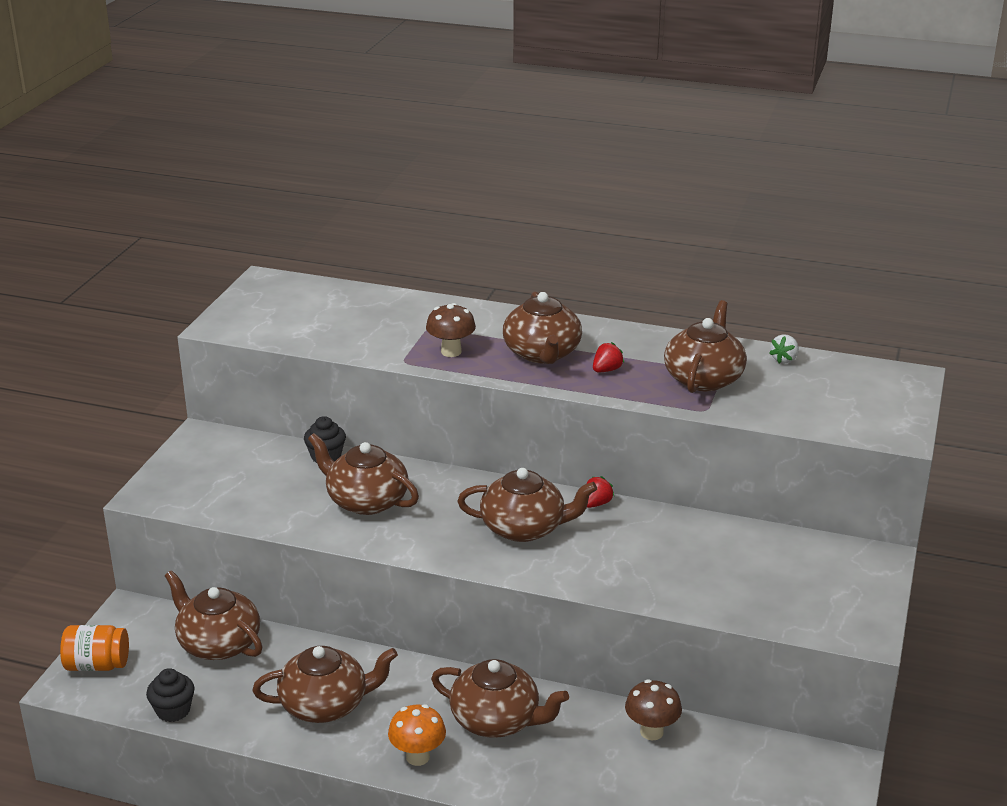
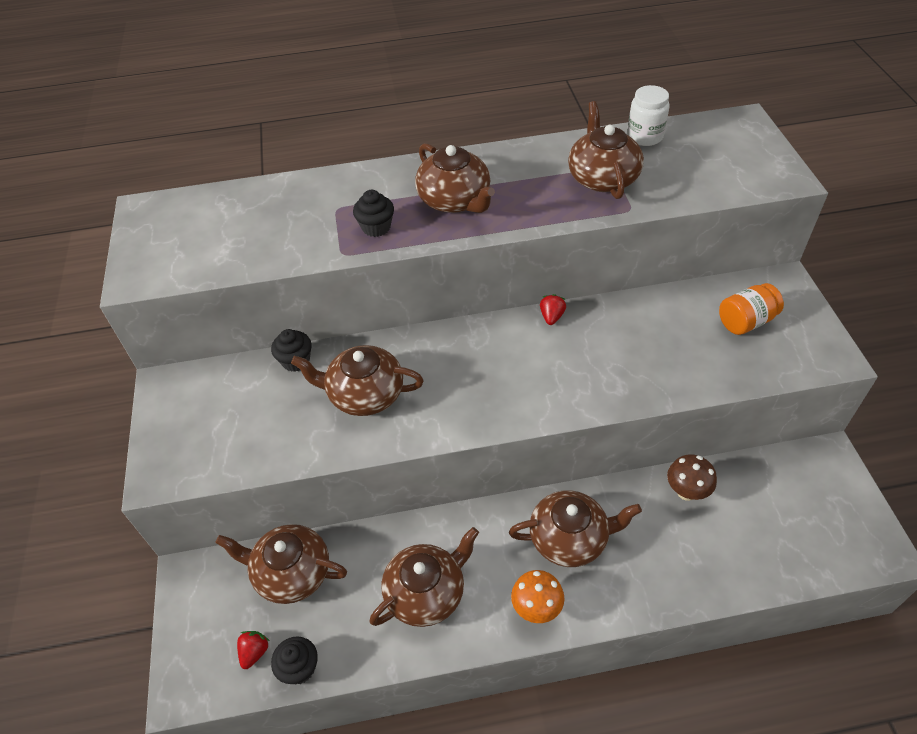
camera: 25 degrees left, 20 degrees up
orange jar [60,625,129,671] -> orange jar moved to [719,283,784,335]
brown mushroom [426,303,476,357] -> black cupcake [353,190,394,237]
brown teapot [457,468,597,542] -> none
red strawberry [593,342,624,372] -> red strawberry moved to [237,631,269,669]
white strawberry [769,334,799,363] -> white jar [627,85,669,146]

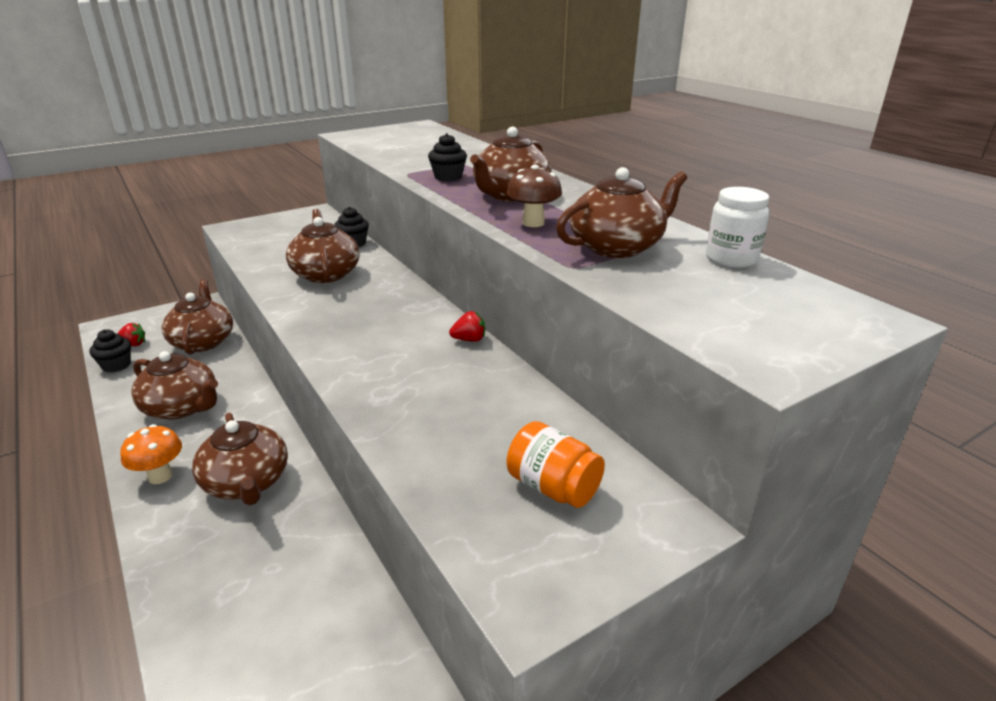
camera: 65 degrees right, 20 degrees down
brown mushroom [667,454,717,501] -> brown mushroom moved to [507,165,562,227]

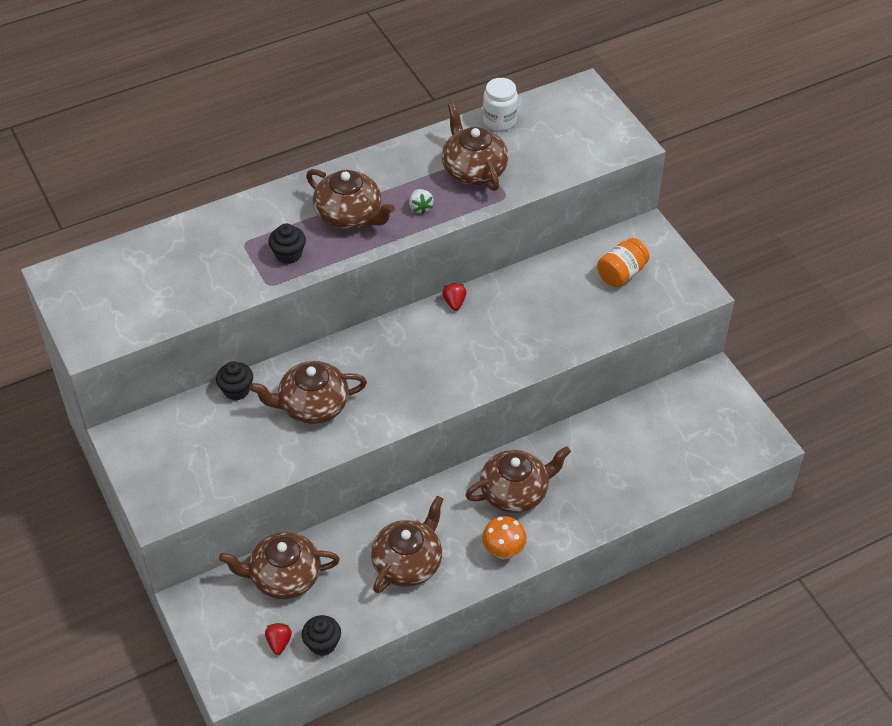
camera: 85 degrees left, 20 degrees up
brown mushroom [507,165,562,227] -> white strawberry [409,189,434,215]

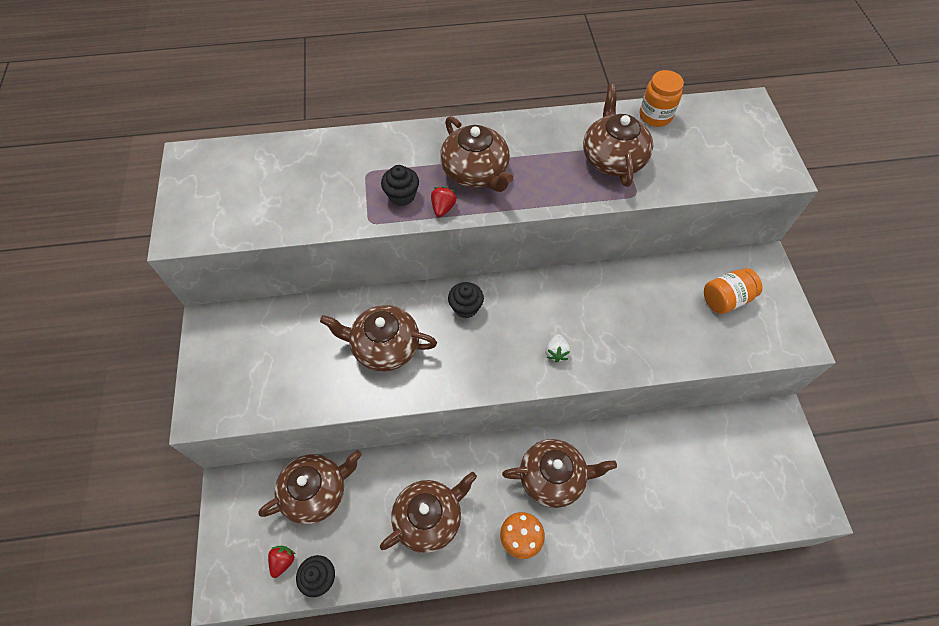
camera: 20 degrees right, 10 degrees up
black cupcake [216,361,253,400] -> black cupcake moved to [448,282,484,318]
brown teapot [219,532,340,599] -> brown teapot turned 135 degrees clockwise [258,450,362,524]
white strawberry [409,189,434,215] -> white strawberry moved to [545,334,571,363]
red strawberry [442,283,466,311] -> red strawberry moved to [431,187,456,217]
white jar [483,78,518,131] -> orange jar [640,70,684,127]

